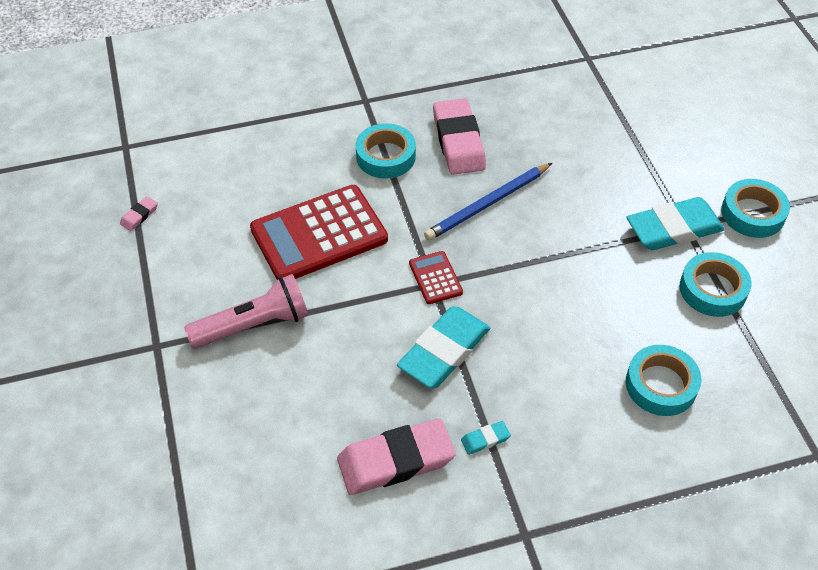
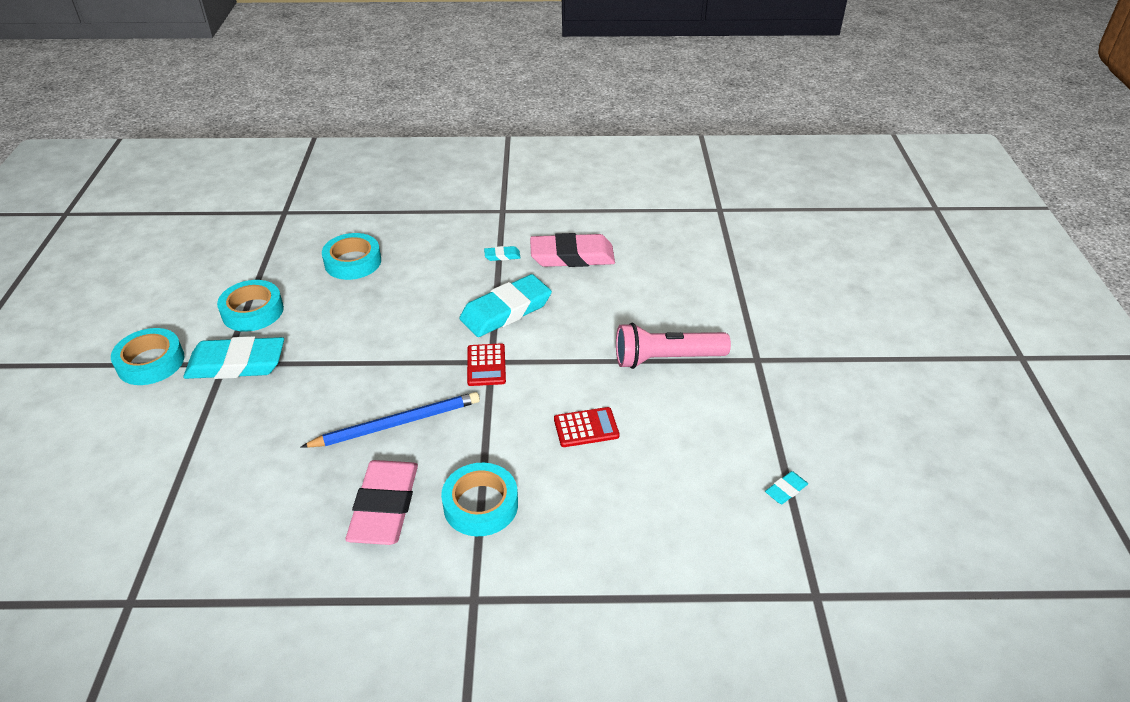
camera: 165 degrees left, 10 degrees down
pink eraser [120,196,158,231] -> turquoise eraser [765,471,808,504]
red calculator [250,185,388,280] -> red calculator [554,407,620,447], size x0.46

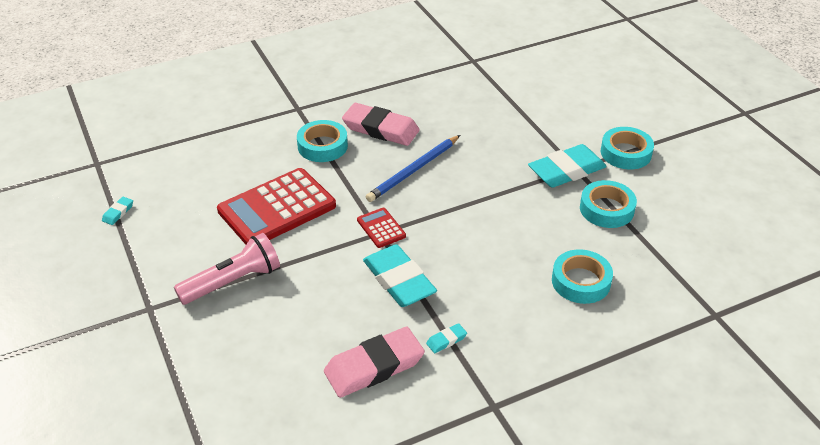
camera: 155 degrees right, 0 degrees up
pink eraser [345,460,418,545] -> pink eraser turned 45 degrees counterclockwise [342,103,420,146]
turquoise eraser [459,274,552,337] -> turquoise eraser turned 60 degrees counterclockwise [363,244,437,307]
red calculator [554,407,620,447] -> red calculator [217,168,336,245], size x2.17

